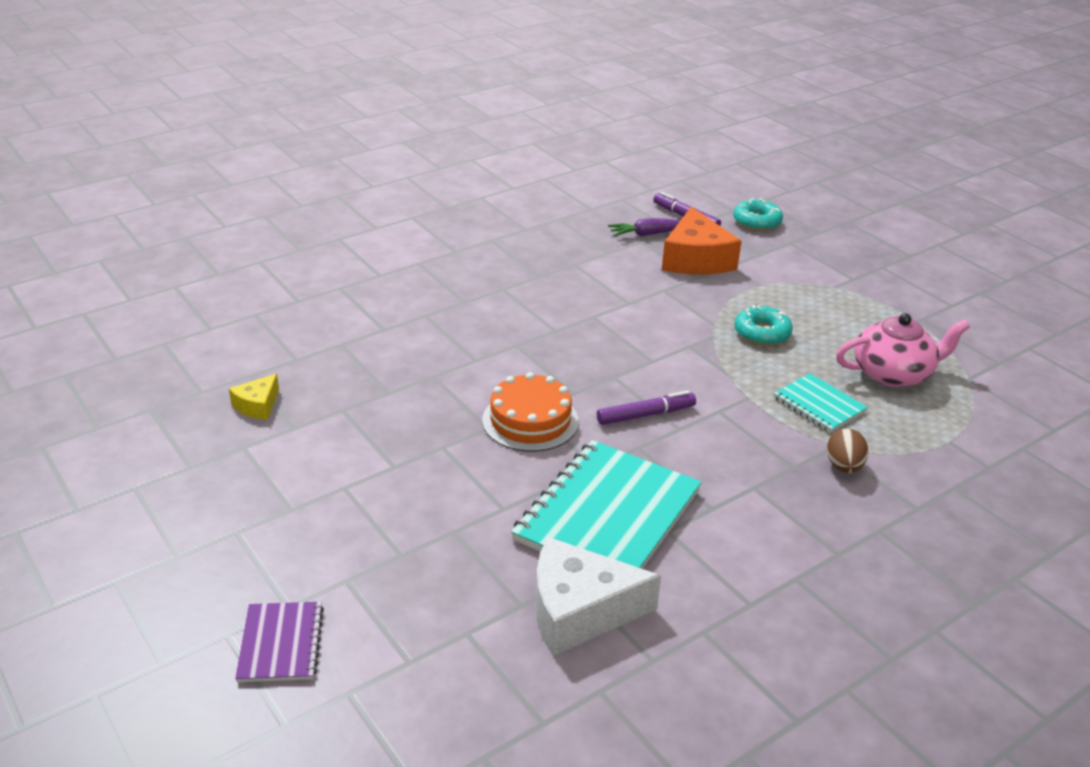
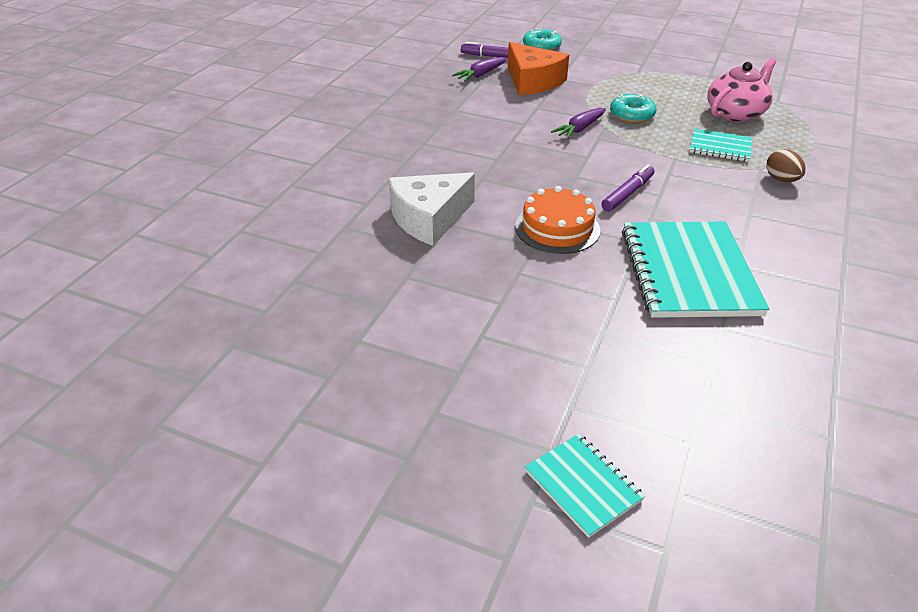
camera: 30 degrees left, 5 degrees up
yellow cheese [229,374,279,420] -> none
purple notebook [235,602,324,682] -> turquoise notebook [525,434,645,538]
white cheese [536,537,661,656] -> white cheese moved to [389,172,475,246]
none -> purple carrot [551,108,606,139]

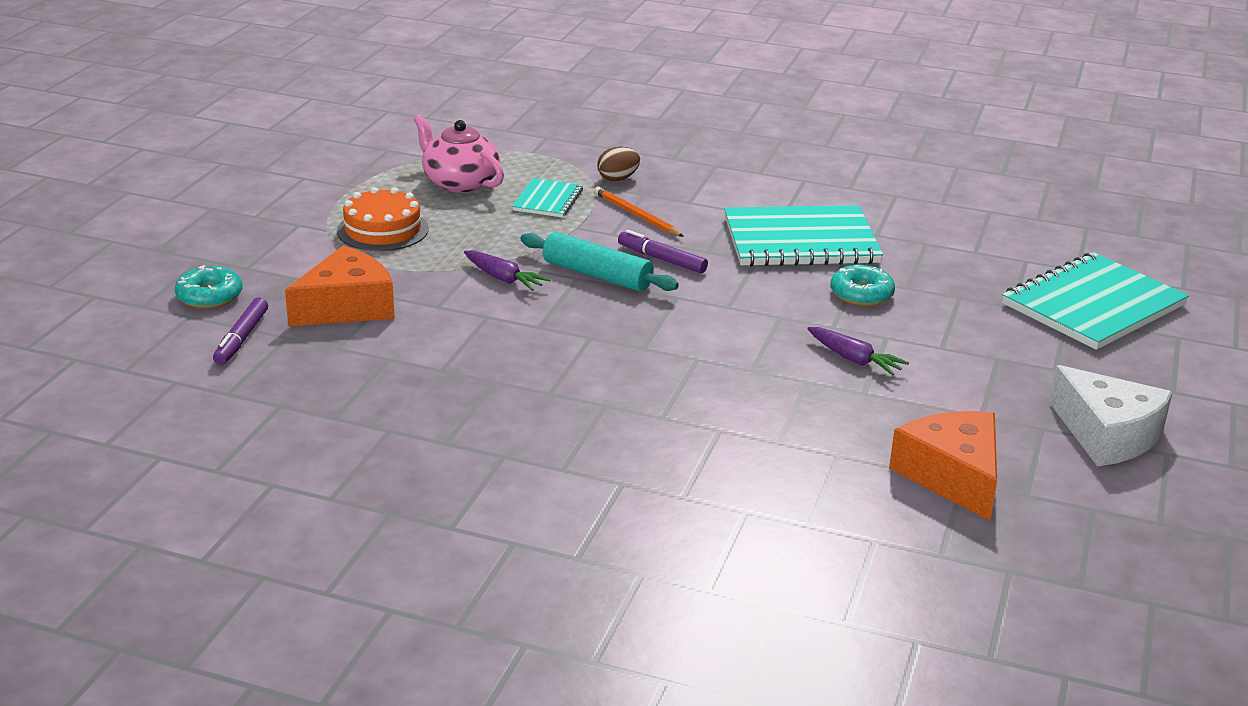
camera: 95 degrees left, 10 degrees down
white cheese [389,172,475,246] -> white cheese moved to [1049,365,1173,466]
purple carrot [452,57,507,81] -> purple carrot moved to [807,327,909,376]
orange cake [515,186,600,254] -> orange cake moved to [337,187,429,251]
turquoise notebook [525,434,645,538] -> turquoise notebook [1002,252,1189,350], size x1.97
turquoise donut [610,94,656,123] -> turquoise donut moved to [830,265,895,306]
none -> turquoise rolling pin [521,232,679,291]
none -> orange pencil [594,187,684,237]
none -> orange cheese [889,411,997,521]

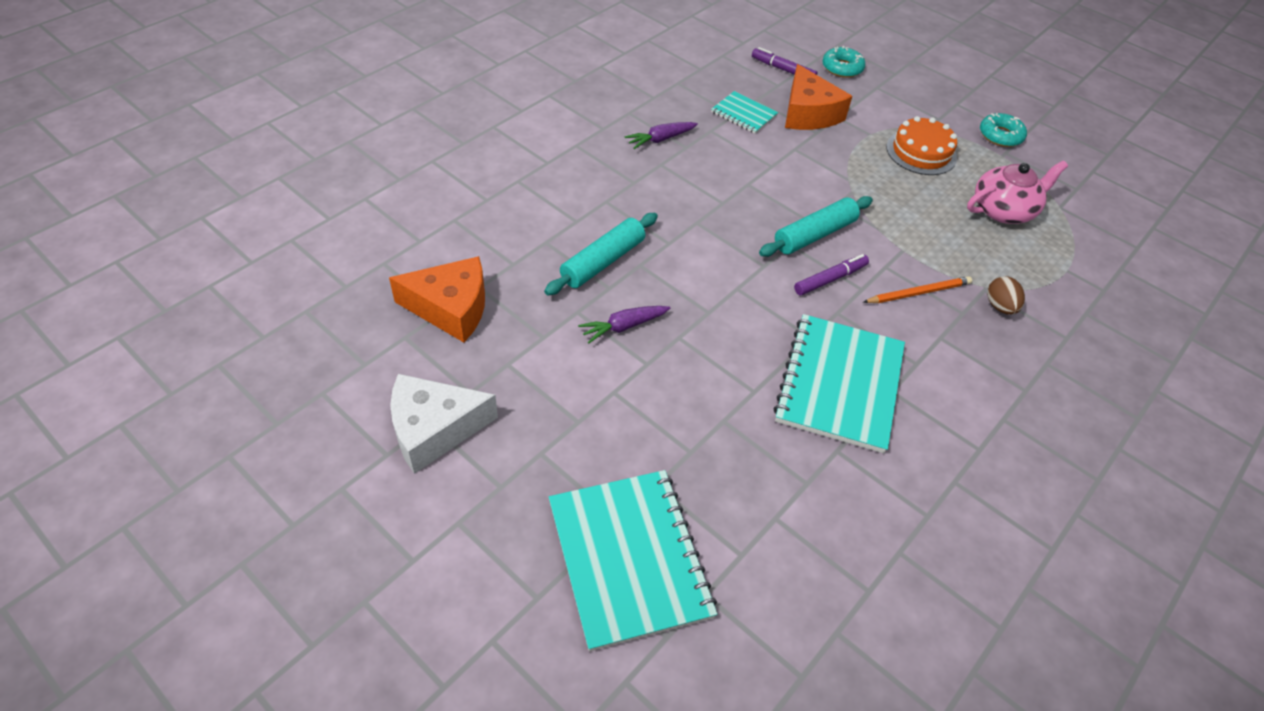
camera: 110 degrees right, 20 degrees up
purple carrot [464,250,551,291] -> purple carrot moved to [625,122,698,149]
turquoise notebook [512,178,583,218] -> turquoise notebook moved to [711,91,778,134]
turquoise donut [830,265,895,306] -> turquoise donut moved to [980,113,1027,147]
none -> turquoise rolling pin [544,213,658,295]

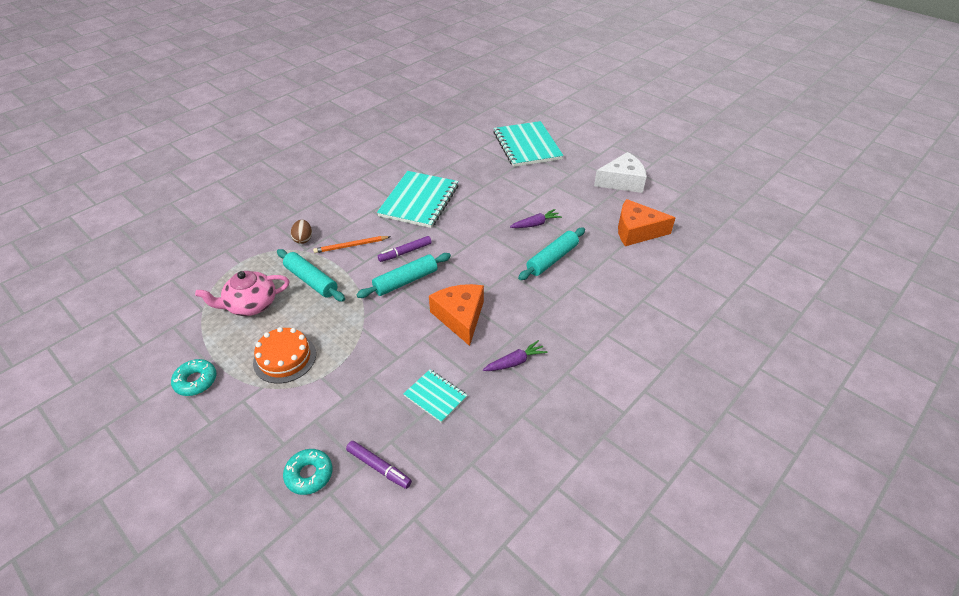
camera: 175 degrees left, 5 degrees down
orange cheese [785,64,852,130] -> orange cheese moved to [429,284,484,346]
none -> turquoise rolling pin [277,249,345,302]

